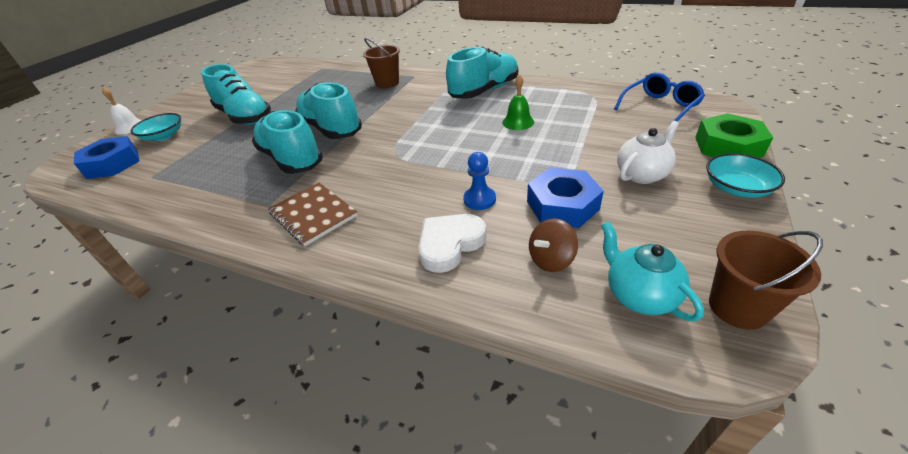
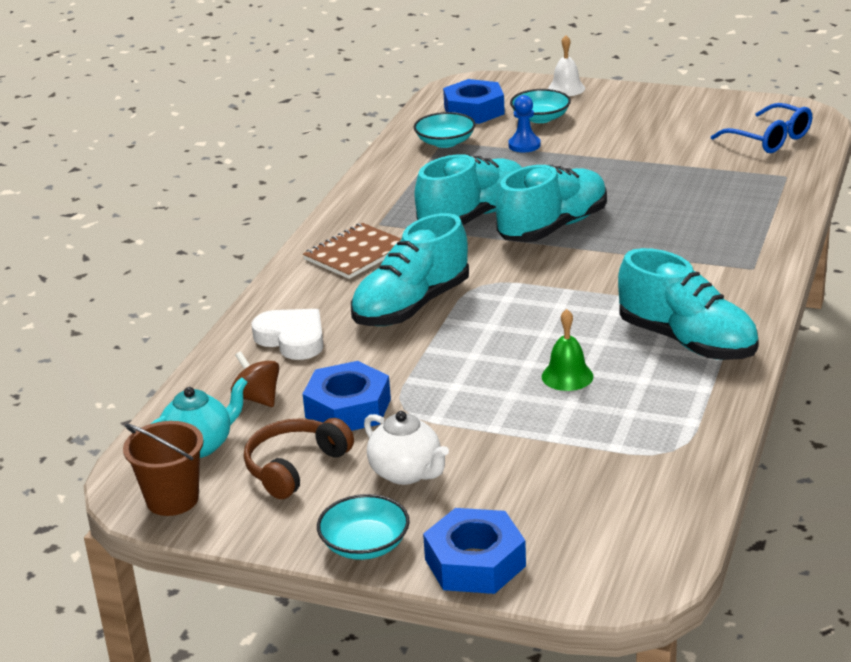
camera: 85 degrees right, 10 degrees down
turquoise shoe [201,64,271,125] -> turquoise shoe moved to [351,213,469,326]
brown bucket [363,38,400,88] -> none
blue pawn [463,152,496,210] -> blue pawn moved to [508,95,541,153]
blue glasses [614,72,705,127] -> blue glasses moved to [711,103,812,153]
green nut [695,113,773,158] -> blue nut [423,508,526,594]
none -> brown headphones [244,418,354,499]
none -> turquoise bowl [414,112,476,148]

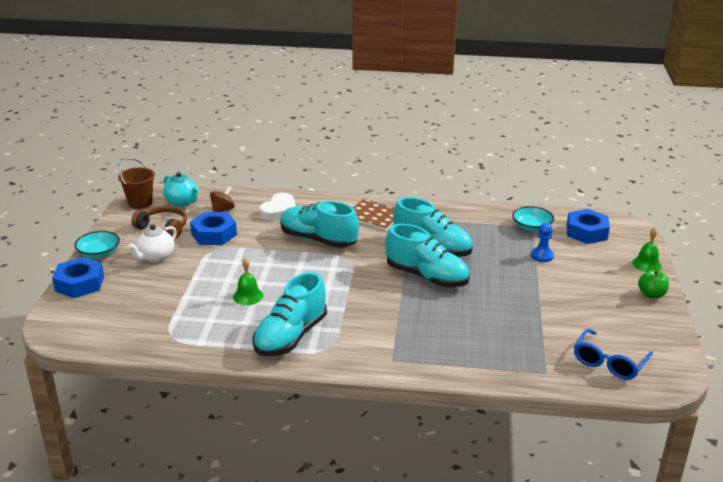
camera: 75 degrees right, 0 degrees up
turquoise bowl [510,89,571,123] -> none
white bell [548,35,585,96] -> green bell [632,227,662,272]
none -> green apple [638,270,669,298]

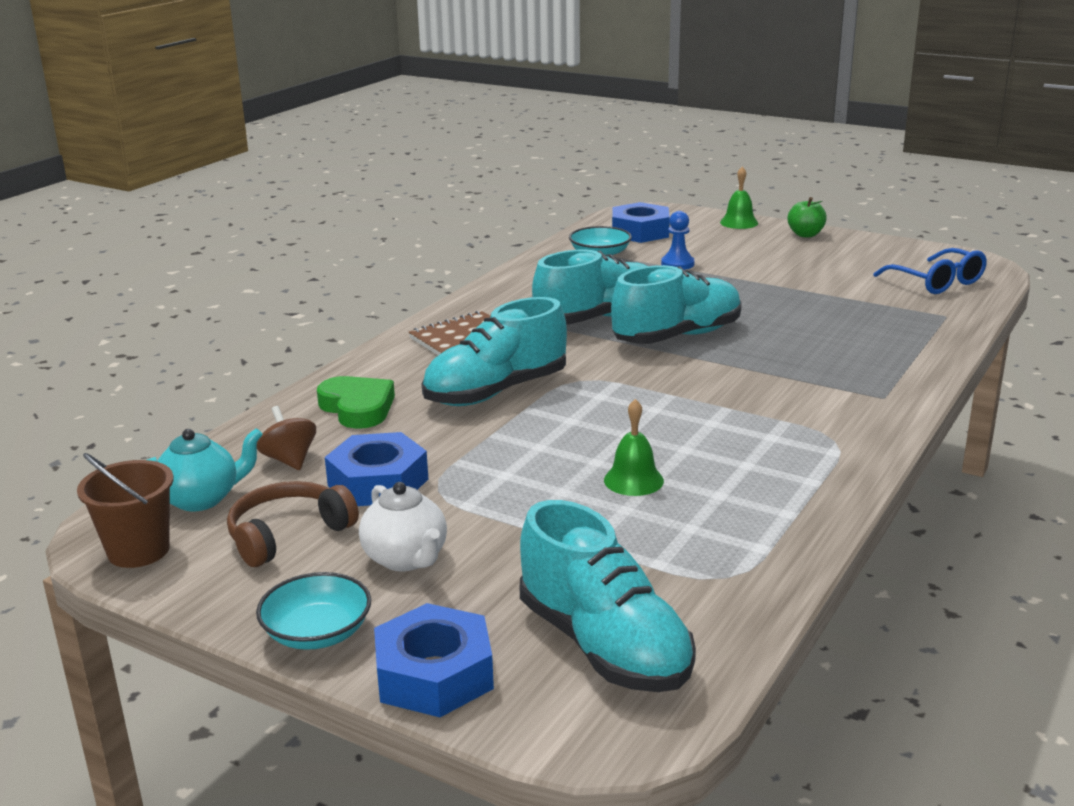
camera: 65 degrees left, 5 degrees down
turquoise shoe [252,272,327,356] -> turquoise shoe moved to [519,500,696,692]
white heart [259,193,296,220] -> green heart [317,376,395,429]

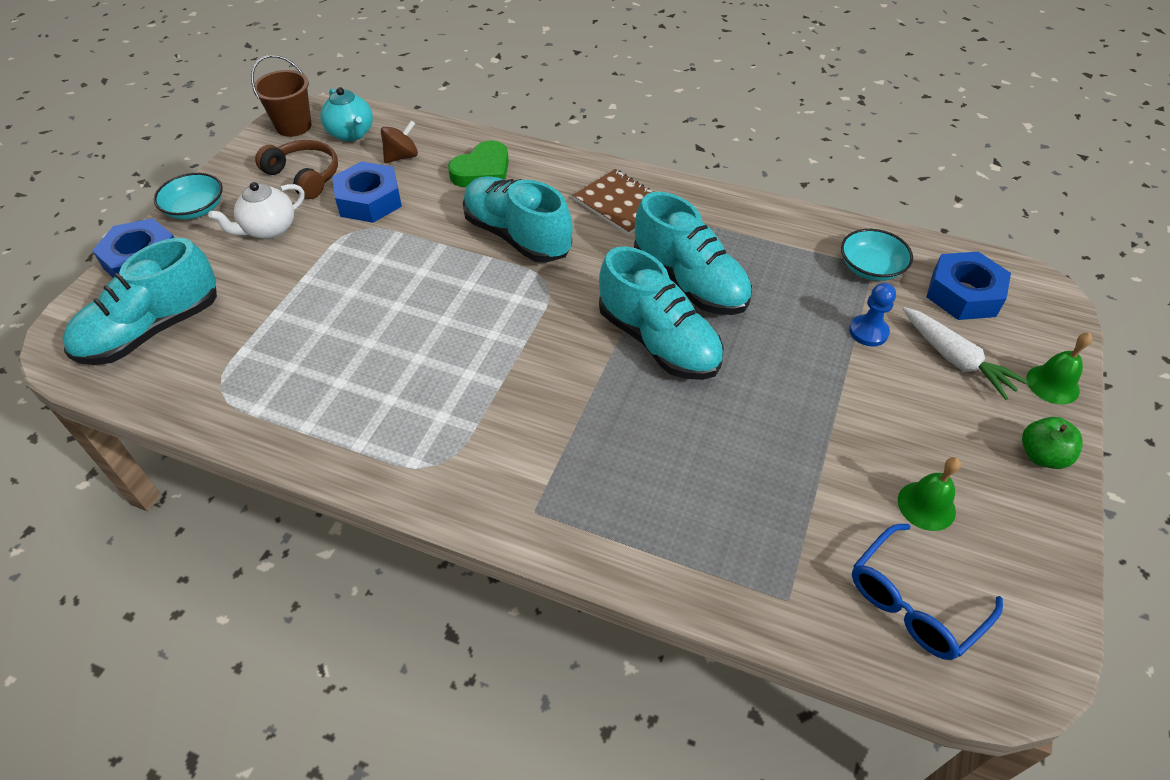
camera: 80 degrees right, 25 degrees up
green bell [604,399,664,496] -> green bell moved to [898,457,961,531]
none -> white carrot [903,307,1028,400]

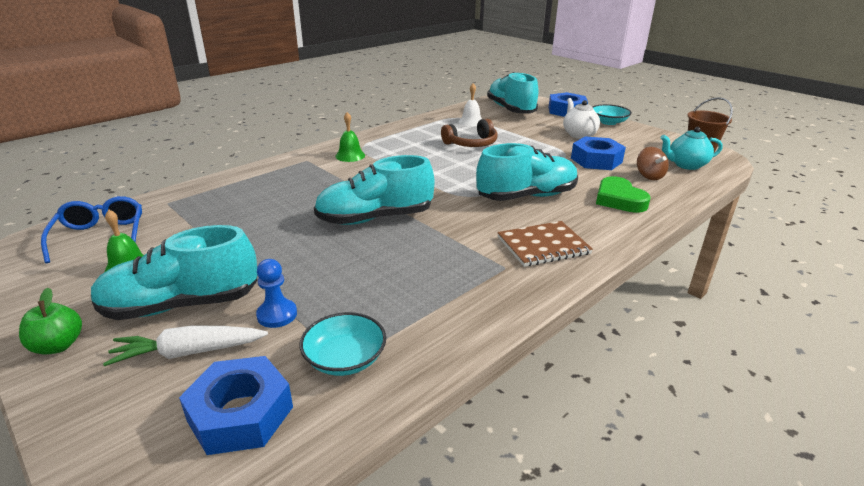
camera: 115 degrees right, 20 degrees down
brown headphones [255,140,338,199] -> brown headphones moved to [441,119,498,147]
turquoise shoe [634,192,752,315] -> turquoise shoe moved to [91,225,257,320]
green bell [1026,333,1093,404] -> green bell moved to [335,112,365,162]
none -> white bell [459,83,482,126]

